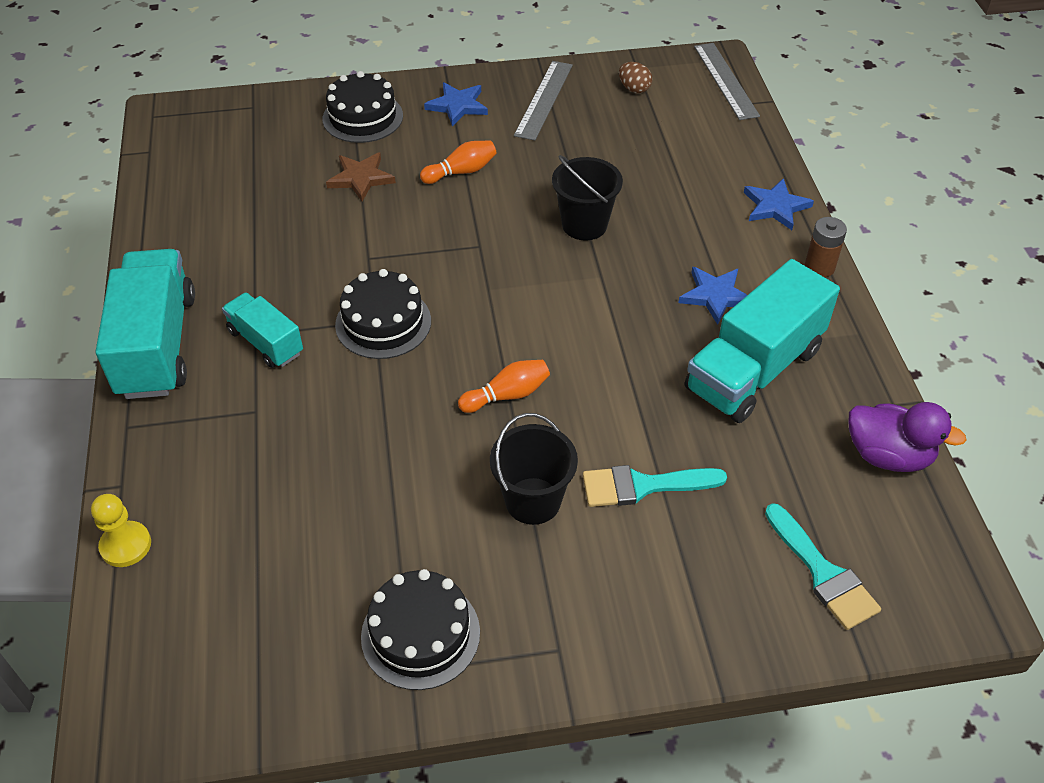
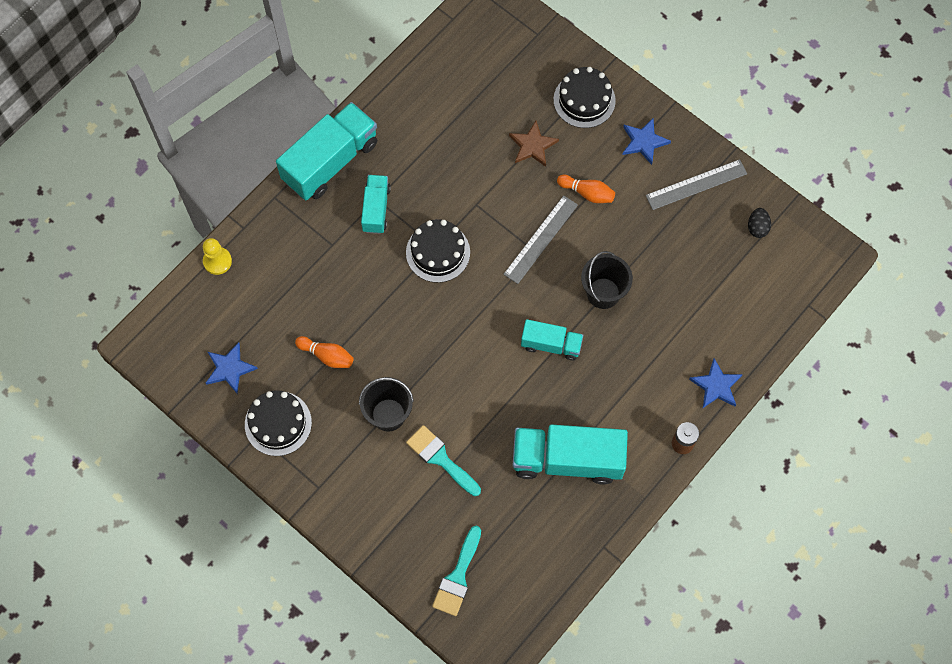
camera: 50 degrees right, 20 degrees up
orange bowling pin [458,360,550,413] -> orange bowling pin moved to [295,336,354,368]
brown egg [619,62,652,93] -> black egg [748,208,771,238]
blue star [679,267,747,325] -> blue star moved to [206,342,258,393]
grey ruler [694,43,760,120] -> grey ruler moved to [503,196,578,284]
purple duck [849,402,966,472] -> none
none -> turquoise truck [521,319,583,360]

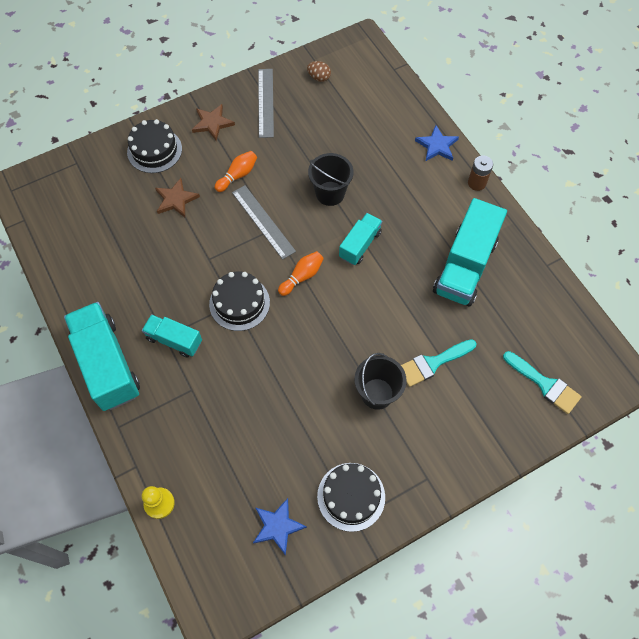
camera: 70 degrees left, 5 degrees down
orange bowling pin [295,336,354,368] -> orange bowling pin moved to [278,251,324,296]
blue star [622,118,671,165] -> brown star [192,104,235,141]
black egg [748,208,771,238] -> brown egg [307,61,331,82]

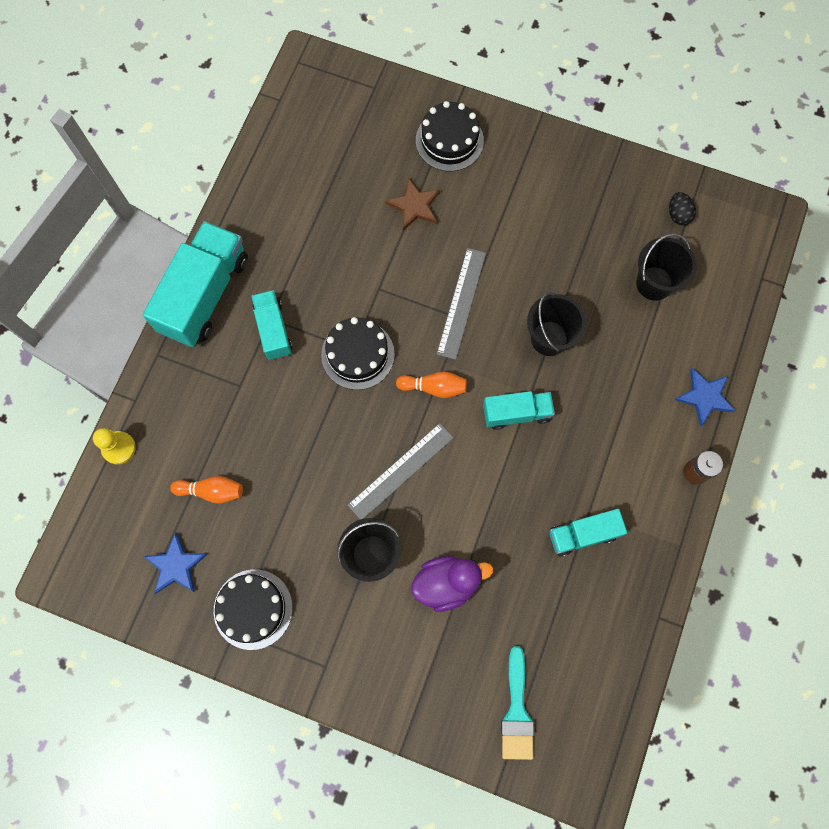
camera: 50 degrees right, 10 degrees up
brown star [192,104,235,141] -> none
orange bowling pin [215,151,257,192] -> orange bowling pin moved to [170,476,243,504]
grey ruler [258,69,274,138] -> grey ruler moved to [348,423,454,519]
brown egg [307,61,331,82] -> black egg [669,192,696,225]
turquoise brush [401,339,477,387] -> purple duck [412,556,493,612]
turquoise truck [433,198,507,307] -> turquoise truck [549,509,627,556], size x0.55
none -> black bucket [636,233,697,301]

